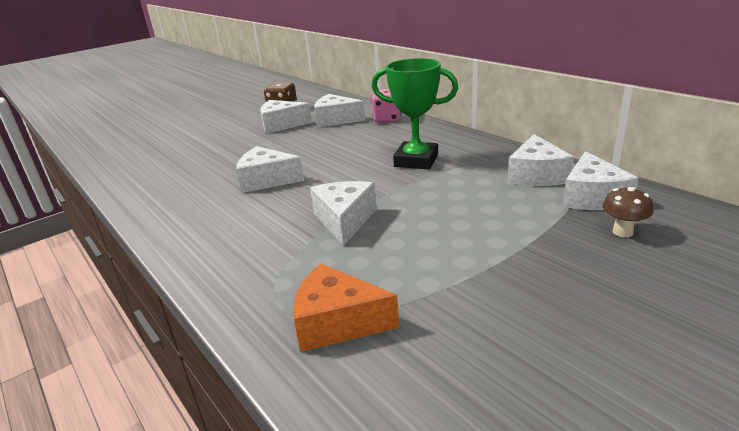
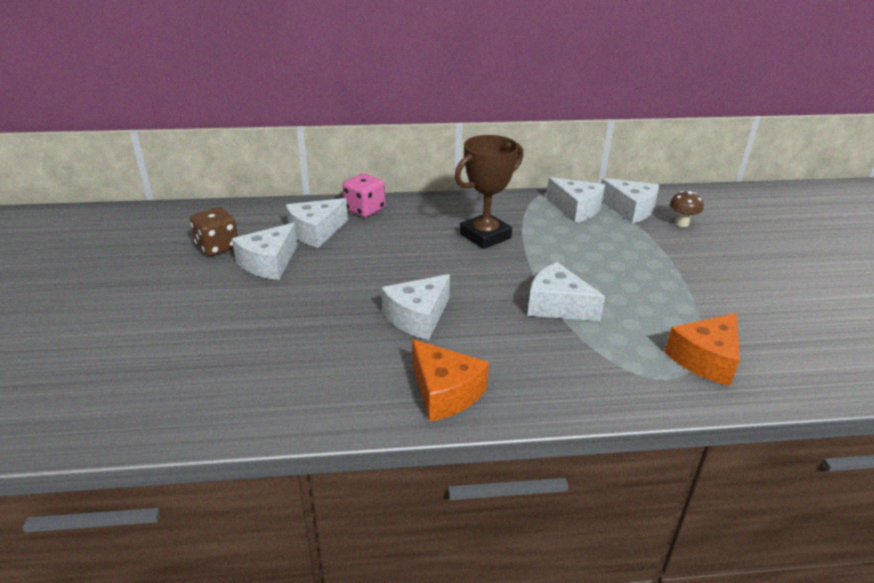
camera: 60 degrees left, 5 degrees up
green trophy [372,58,458,169] -> brown trophy [454,135,523,249]
none -> orange cheese [412,339,489,422]

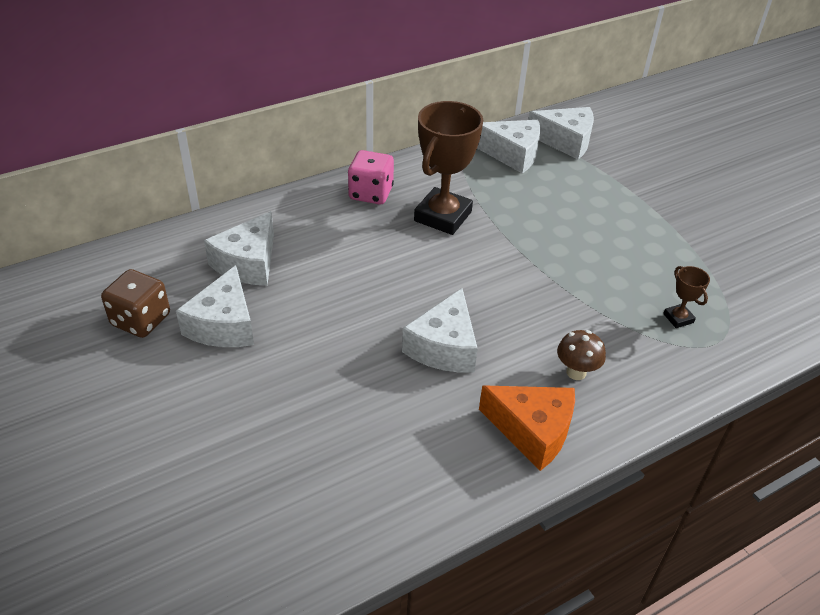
camera: 25 degrees left, 10 degrees up
pink dice [343,173,385,217] -> pink dice moved to [348,150,394,205]
white cheese [527,262,605,321] -> none
orange cheese [665,313,740,386] -> none
brown mushroom [670,191,703,227] -> brown mushroom moved to [557,330,606,380]
none -> brown trophy [663,266,710,328]

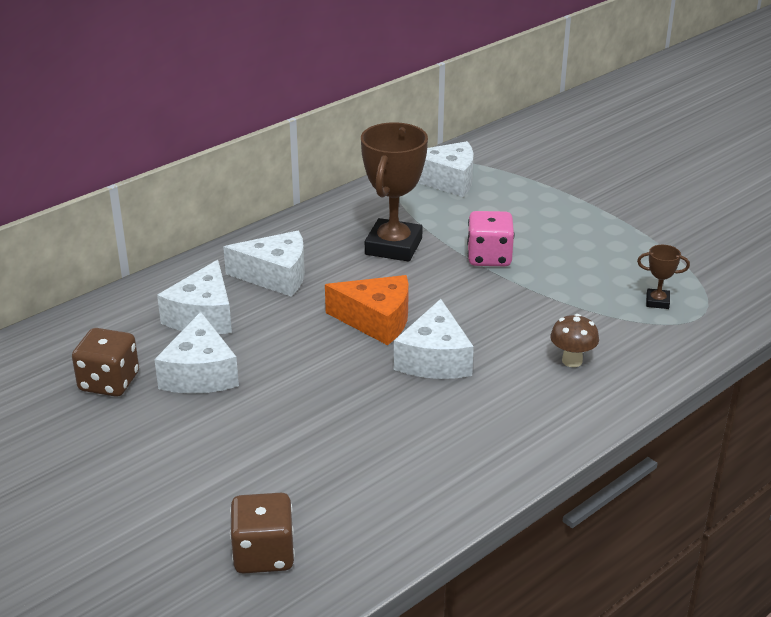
camera: 10 degrees left, 10 degrees down
pink dice [348,150,394,205] -> pink dice moved to [467,211,514,266]
orange cheese [479,385,575,471] -> orange cheese moved to [325,275,409,345]
white cheese [528,107,594,160] -> white cheese moved to [223,231,305,296]
brown trophy [663,266,710,328] -> brown trophy turned 45 degrees counterclockwise [637,245,690,309]
none -> brown dice [230,493,295,574]

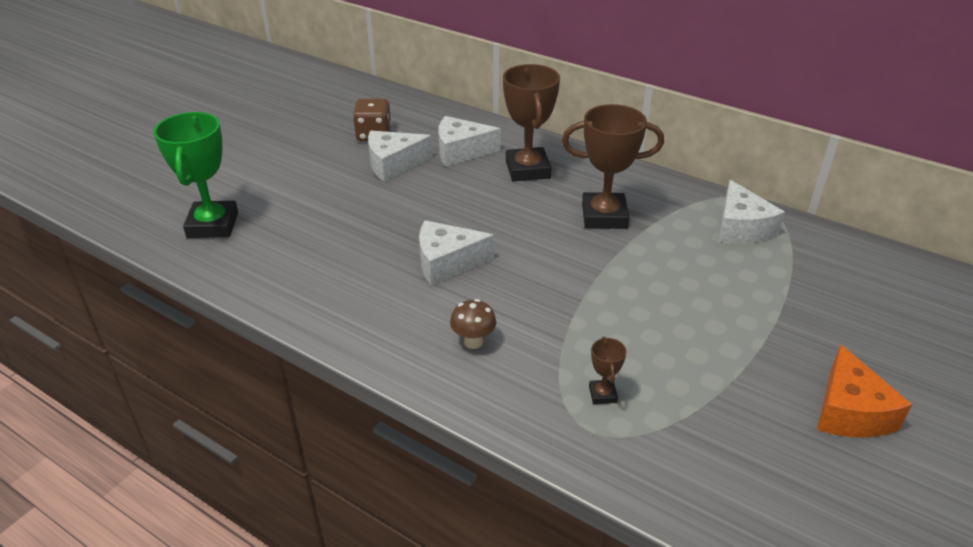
camera: 75 degrees right, 5 degrees up
white cheese [223,231,305,296] -> brown trophy [503,64,560,182]
brown dice [230,493,295,574] -> green trophy [153,112,238,238]
orange cheese [325,275,409,345] -> orange cheese moved to [817,345,913,437]
pink dice [467,211,514,266] -> none

